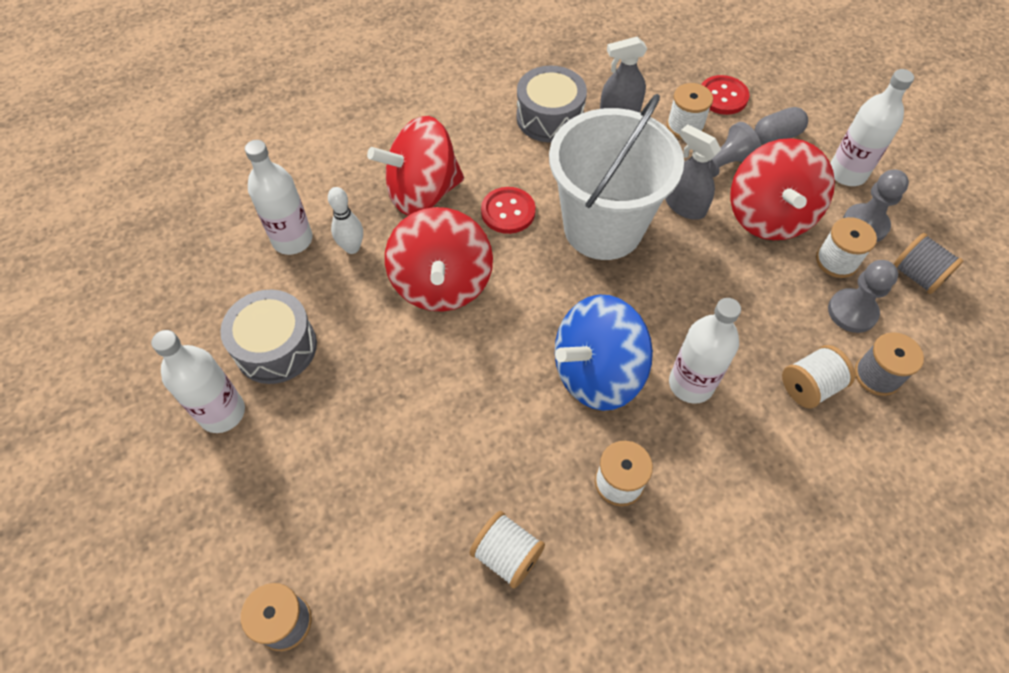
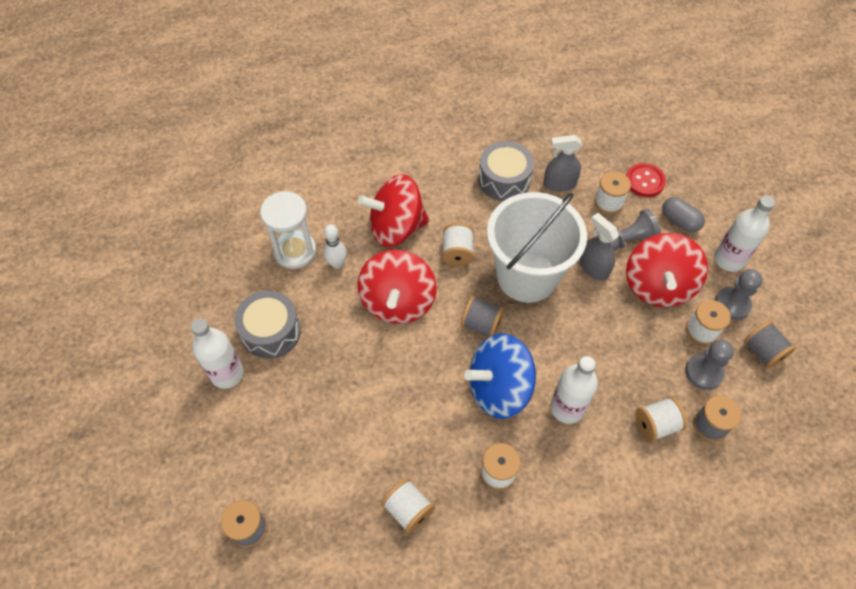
camera: 10 degrees right, 0 degrees up
white bottle [245,140,313,255] -> white hourglass [260,191,316,269]
red button [481,187,535,234] -> white spool [442,222,474,266]
grey capsule [754,107,808,145] -> grey capsule turned 60 degrees clockwise [662,197,705,233]
none -> grey spool [461,296,504,336]

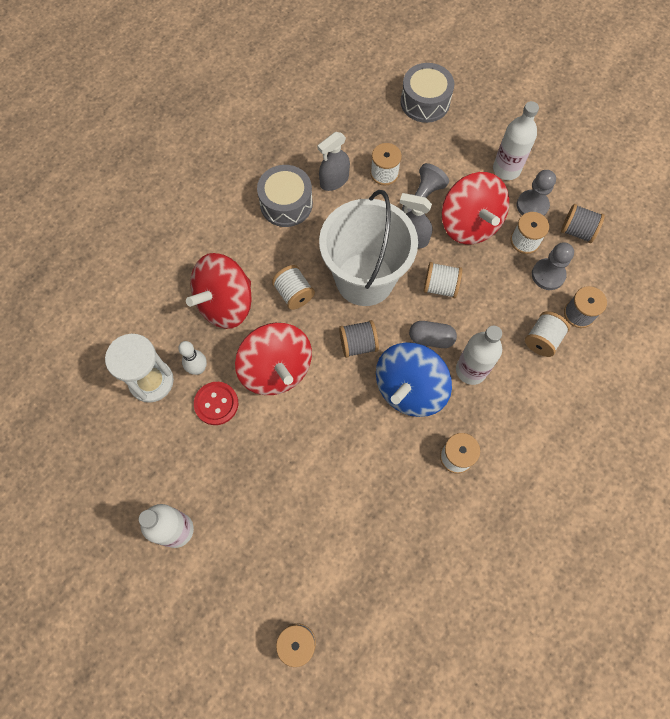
camera: 35 degrees left, 10 degrees up
grey drum [235,291,301,359] -> grey drum moved to [401,63,454,123]
white spool [381,478,435,534] -> white spool moved to [424,262,462,298]
red button [626,163,666,197] -> red button moved to [194,382,238,425]
grey capsule [662,197,705,233] -> grey capsule moved to [409,321,457,348]

